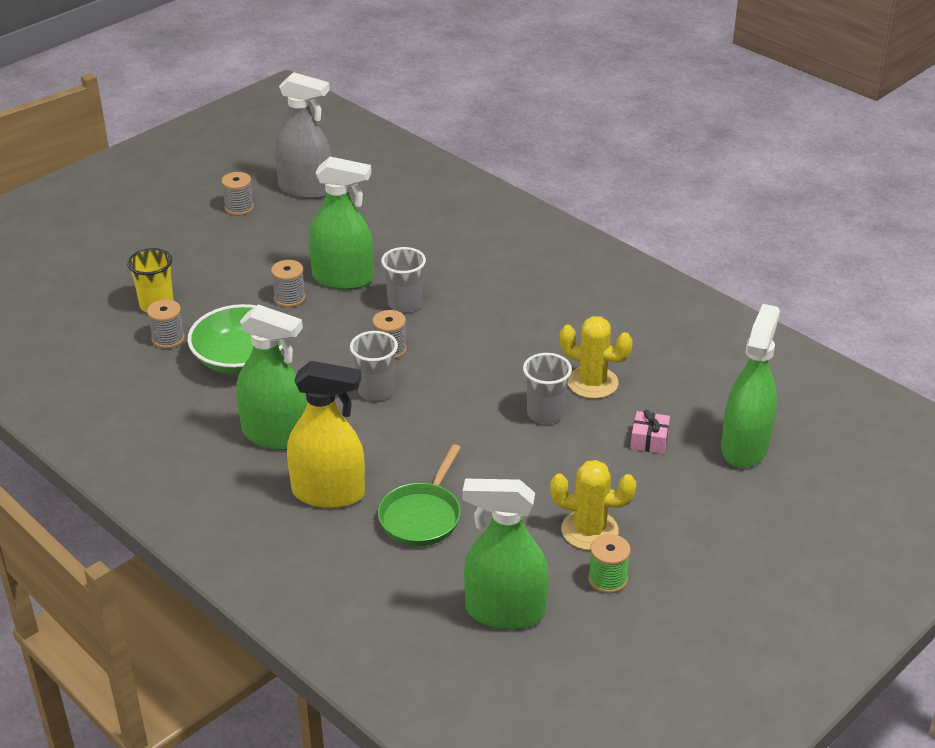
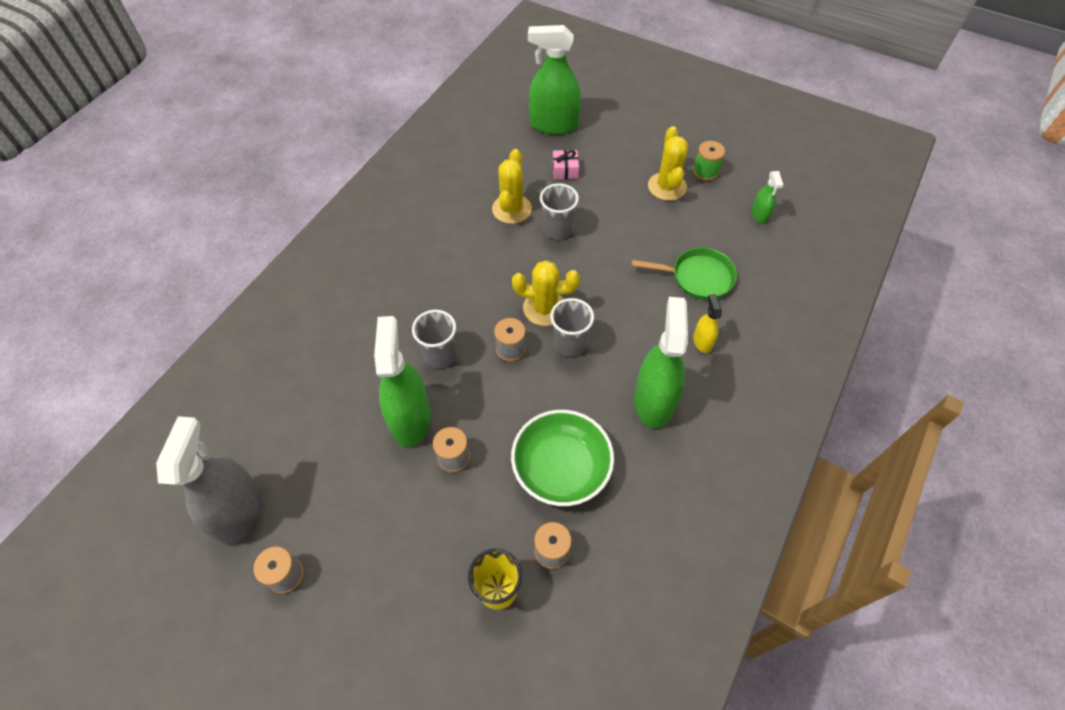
camera: 105 degrees left, 20 degrees up
yellow spray bottle [287,361,365,508] -> yellow spray bottle [693,294,722,353], size x0.48
green spray bottle [462,479,549,630] -> green spray bottle [751,171,783,223], size x0.48
none -> yellow cactus [512,260,580,326]

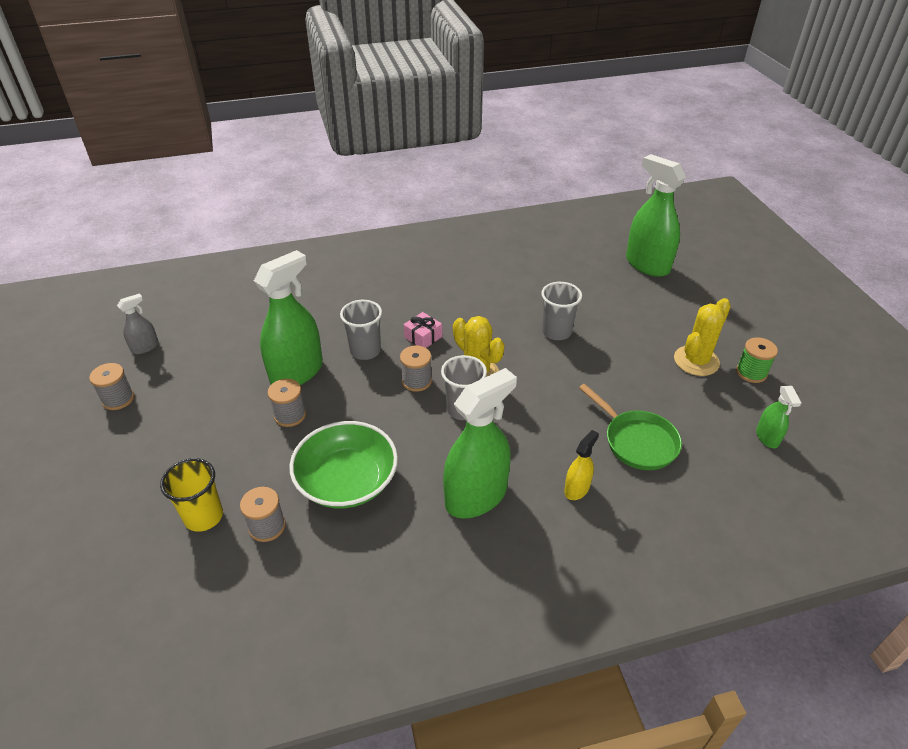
camera: 45 degrees right, 15 degrees down
grey spray bottle [156,416,261,545] -> grey spray bottle [117,293,159,354], size x0.48
yellow cactus [492,149,532,224] -> none
pink gift [553,150,579,179] -> pink gift moved to [403,312,442,348]
green spray bottle [751,171,783,223] -> green spray bottle turned 45 degrees counterclockwise [756,386,801,448]

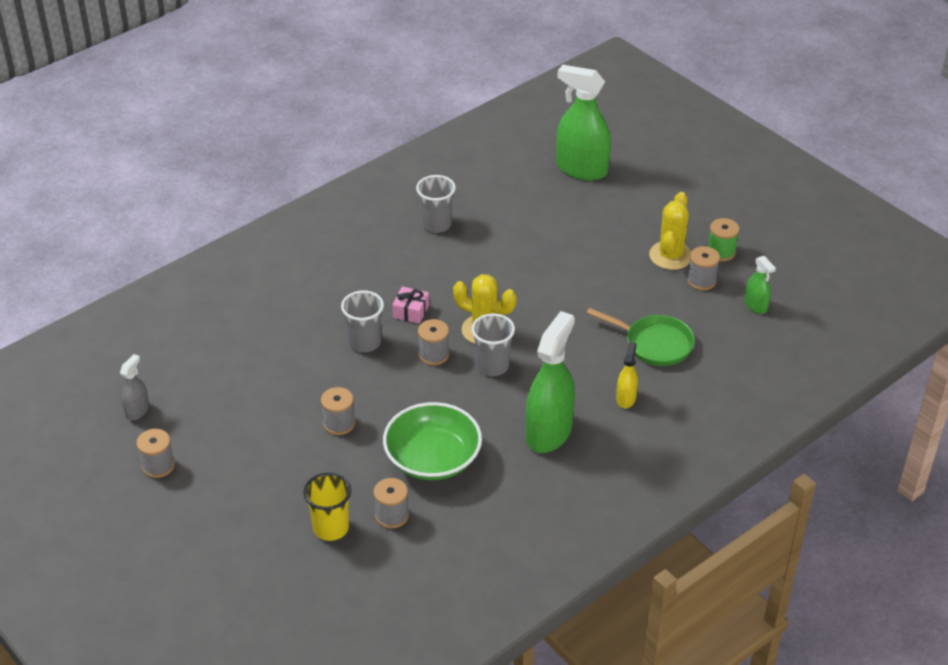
camera: 25 degrees left, 0 degrees up
green spray bottle [254,250,323,385] -> none
grey cup [541,282,582,340] -> grey cup moved to [416,175,456,233]
none -> grey spool [687,246,720,290]

